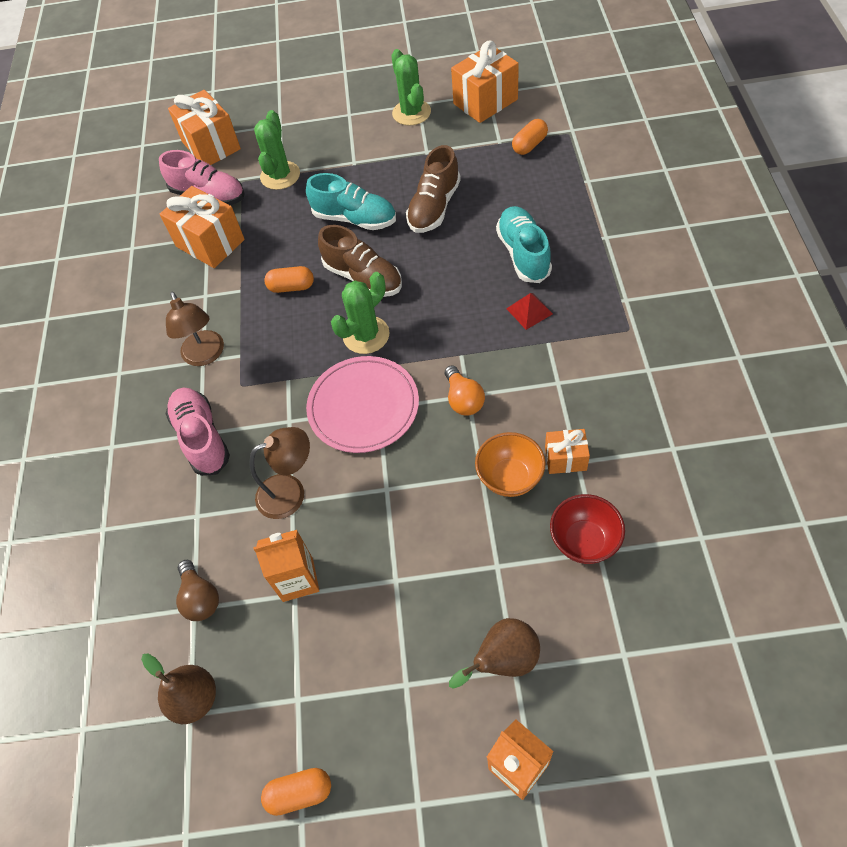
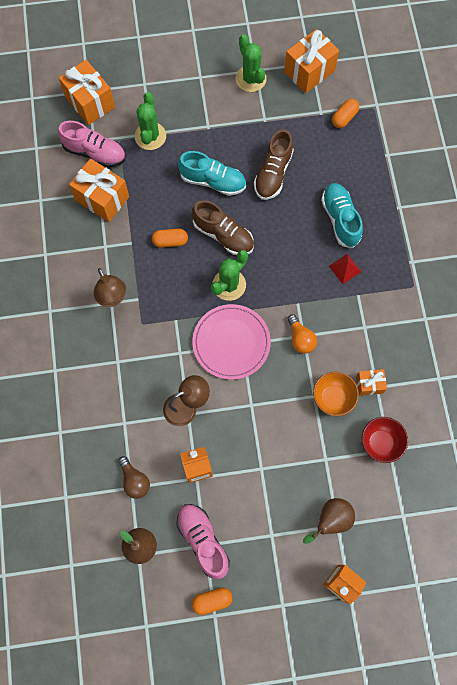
camera: 10 degrees left, 15 degrees up
pink shoe [166,387,230,476] -> pink shoe moved to [176,504,230,579]

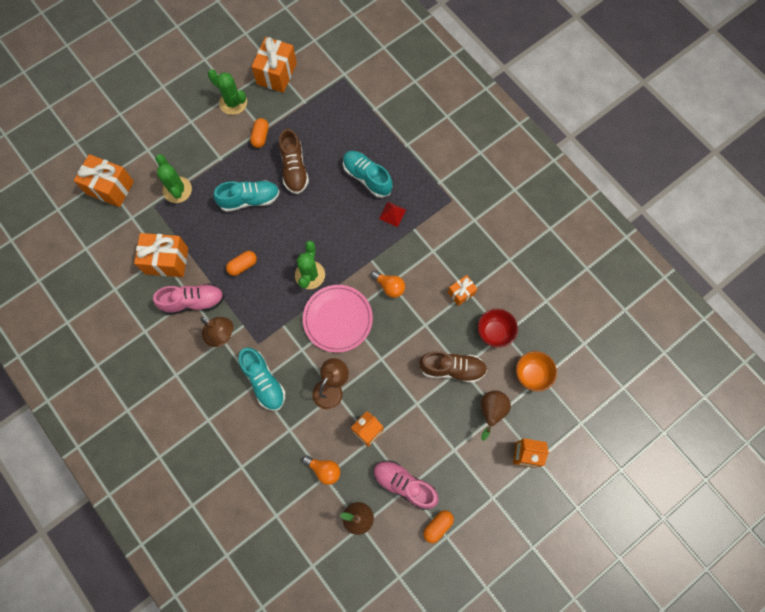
camera: 30 degrees left, 0 degrees up
pink shoe [58,121,126,167] -> pink shoe moved to [153,284,224,315]
brown light bulb [118,456,150,499] -> orange light bulb [302,455,341,485]
brown shoe [192,200,254,255] -> brown shoe moved to [419,351,487,383]
orange bowl [313,371,359,416] -> orange bowl moved to [516,351,557,392]
orange capsule [332,99,359,128] -> orange capsule moved to [250,118,269,148]
none -> turquoise shoe [238,347,285,411]

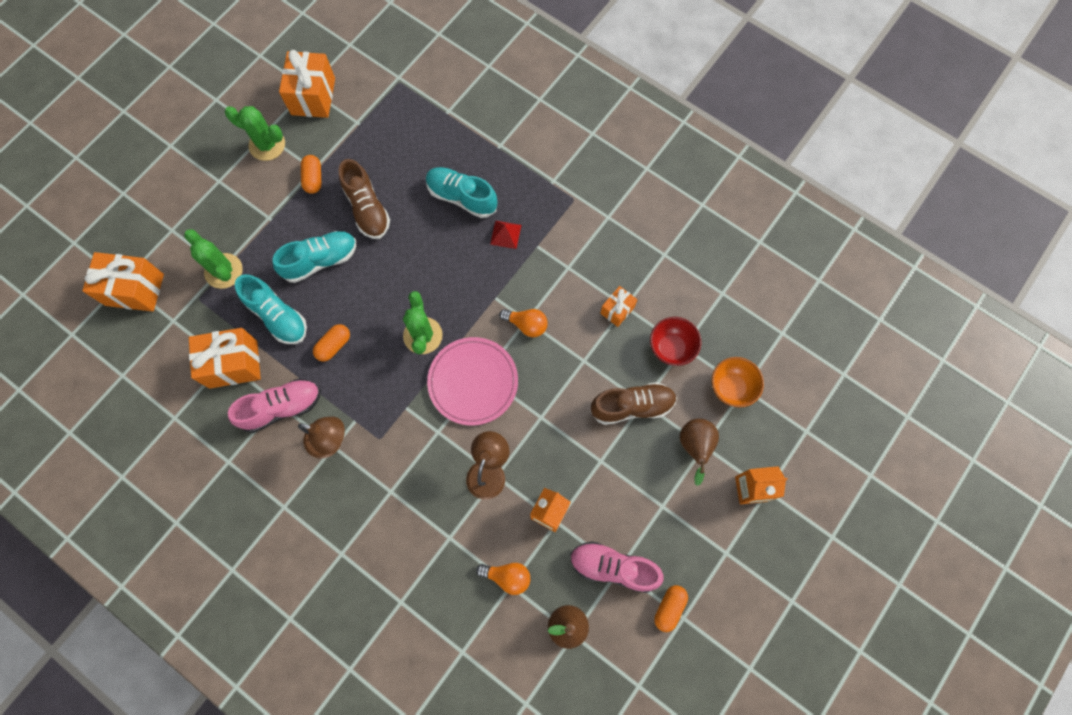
camera: 15 degrees left, 0 degrees up
turquoise shoe [238,347,285,411] -> turquoise shoe moved to [235,274,307,344]

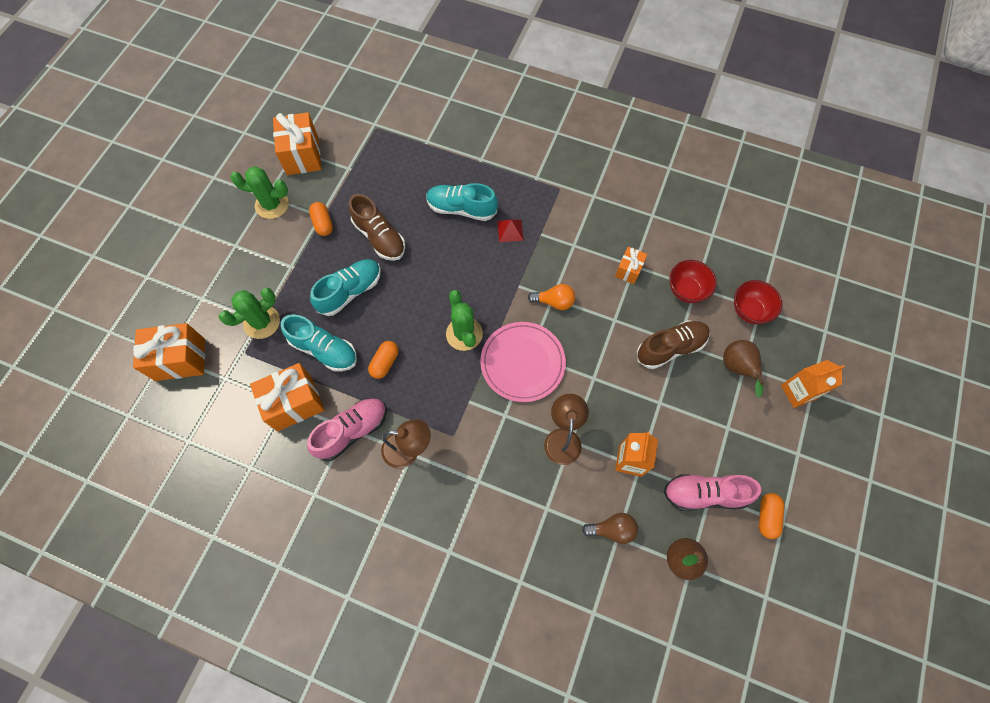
camera: 15 degrees left, 5 degrees down
green cactus [184,229,243,289] -> green cactus turned 75 degrees counterclockwise [219,288,280,339]
orange light bulb [476,563,530,595] -> brown light bulb [582,513,638,544]
orange bowl [712,357,764,408] -> red bowl [734,280,782,324]

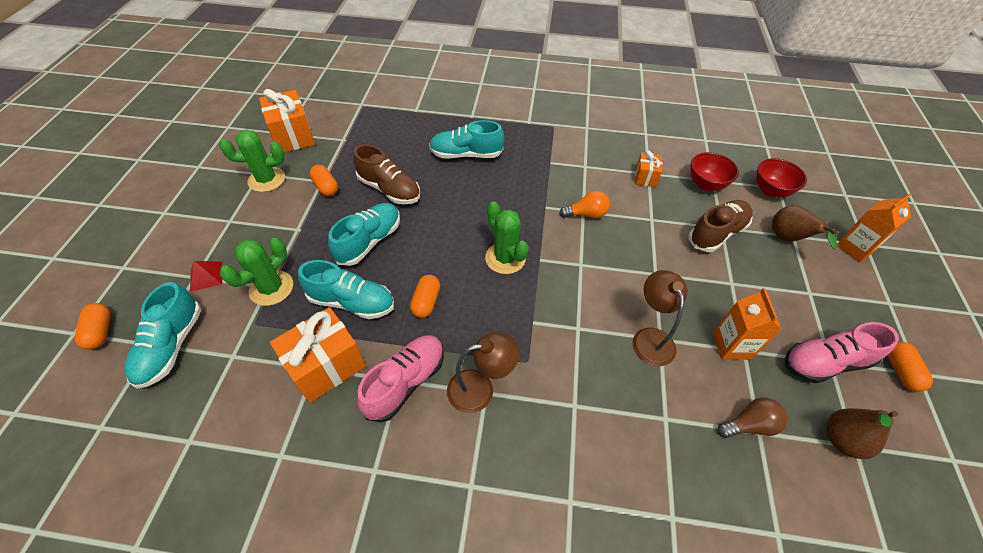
camera: 15 degrees left, 15 degrees down
orange gift [133,323,205,381] -> turquoise shoe [125,282,201,389]
pink plate [480,322,566,402] -> none
red pyramid [497,219,524,242] -> red pyramid moved to [190,261,222,292]
none -> orange capsule [75,303,111,350]

